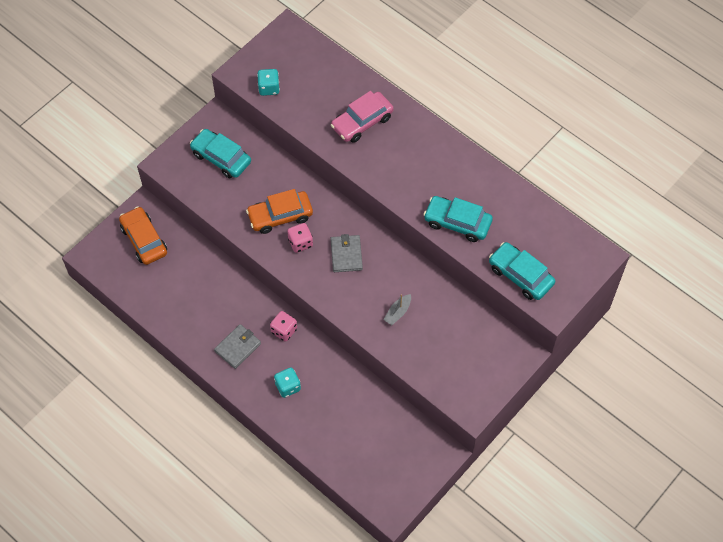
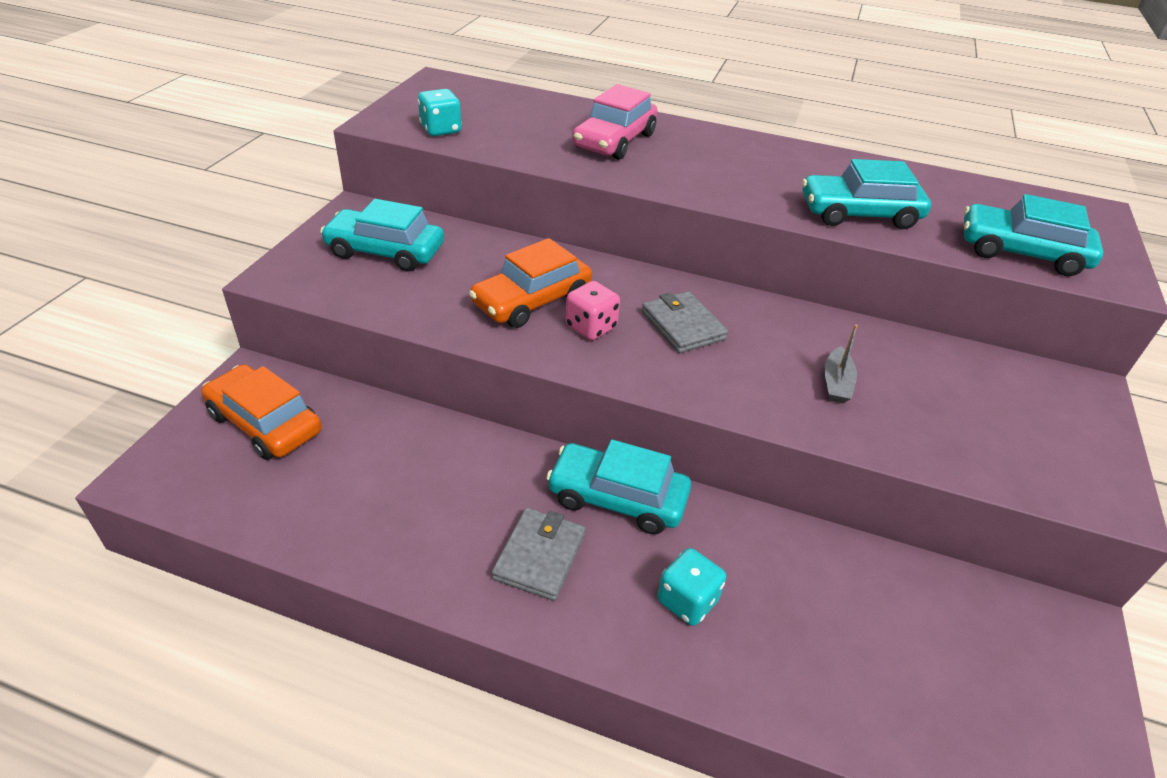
camera: 25 degrees left, 20 degrees down
pink dice [270,311,297,342] -> turquoise car [546,440,691,534]

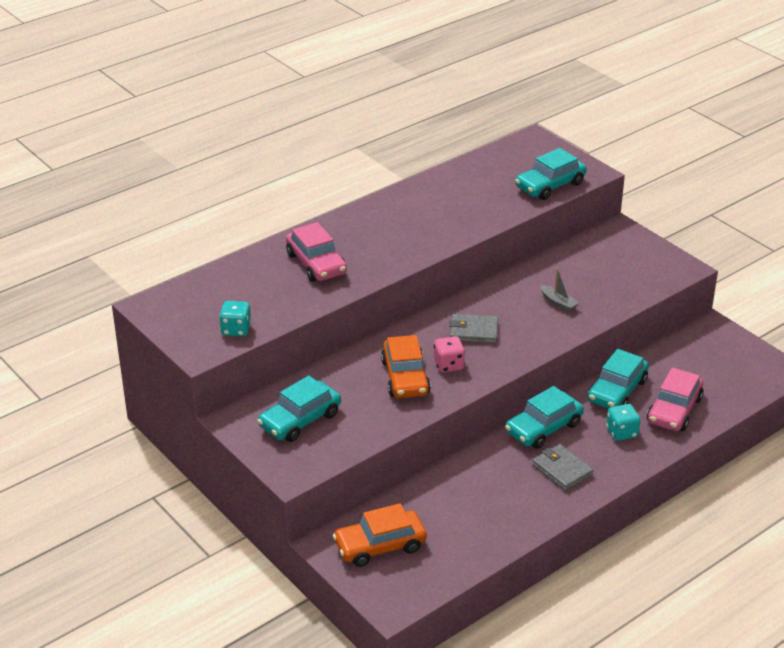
camera: 55 degrees left, 5 degrees down
turquoise car [802,159,931,229] -> turquoise car moved to [588,349,649,409]
none -> pink car [647,367,704,431]

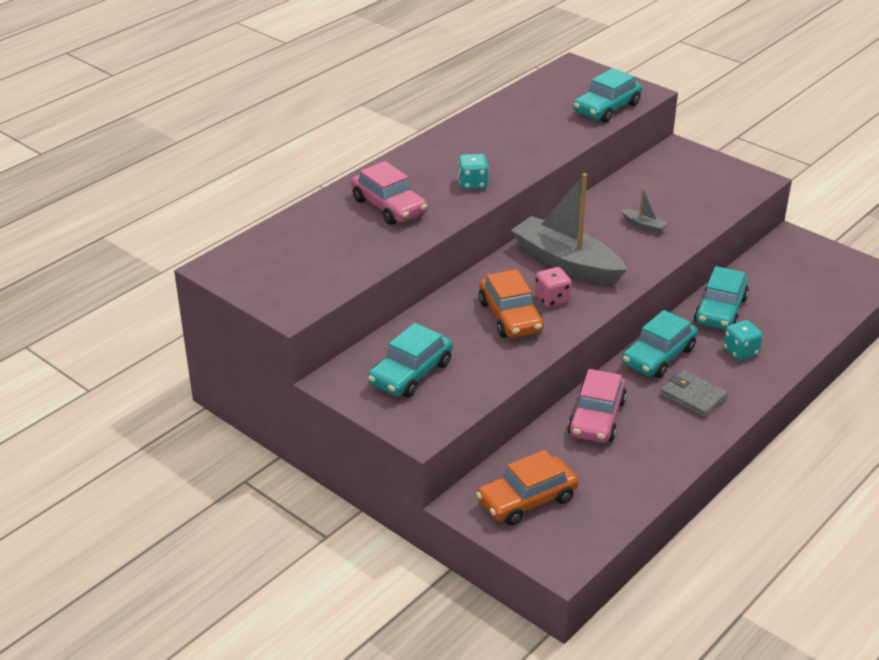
camera: 10 degrees left, 0 degrees up
turquoise dice [219,301,251,336] -> turquoise dice moved to [458,154,489,189]
grey wallet [449,314,498,344] -> grey boat [511,173,627,284]
pink car [647,367,704,431] -> pink car moved to [568,369,627,443]

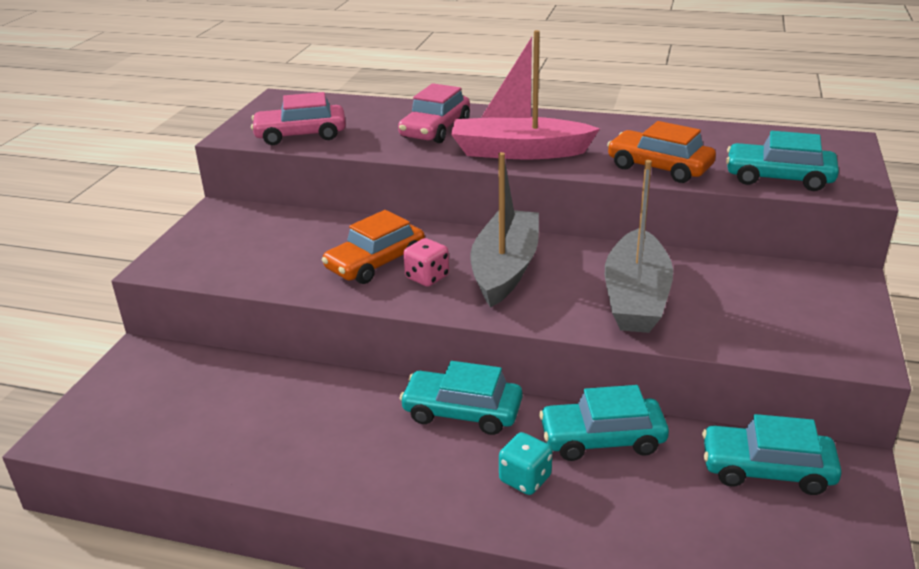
camera: 65 degrees right, 5 degrees down
turquoise car [368,323,453,397] -> turquoise car moved to [702,414,842,495]
turquoise dice [458,154,489,189] -> pink boat [451,30,600,160]
orange car [476,450,579,525] -> orange car moved to [607,121,716,183]
pink car [568,369,627,443] -> pink car moved to [251,92,346,145]
grey boat [621,188,667,233] -> grey boat [605,160,673,333], size x2.48
grey wallet [660,370,728,418] -> none

